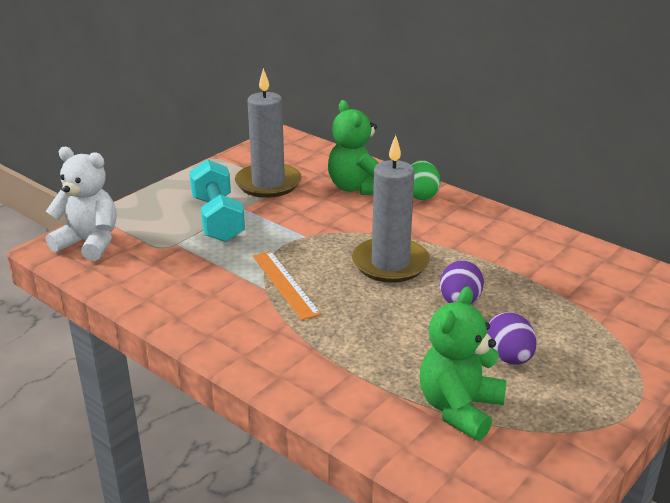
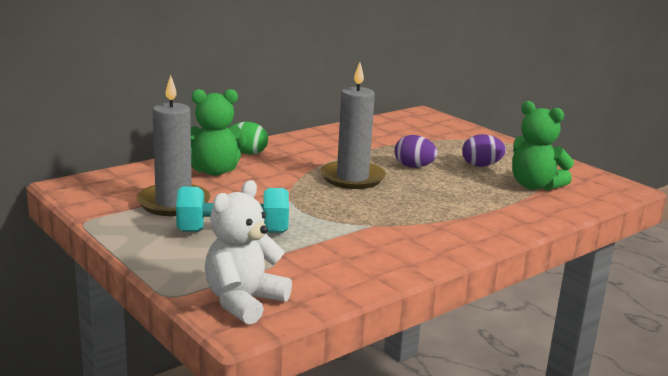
camera: 80 degrees left, 10 degrees down
orange ruler [253,251,321,320] -> none

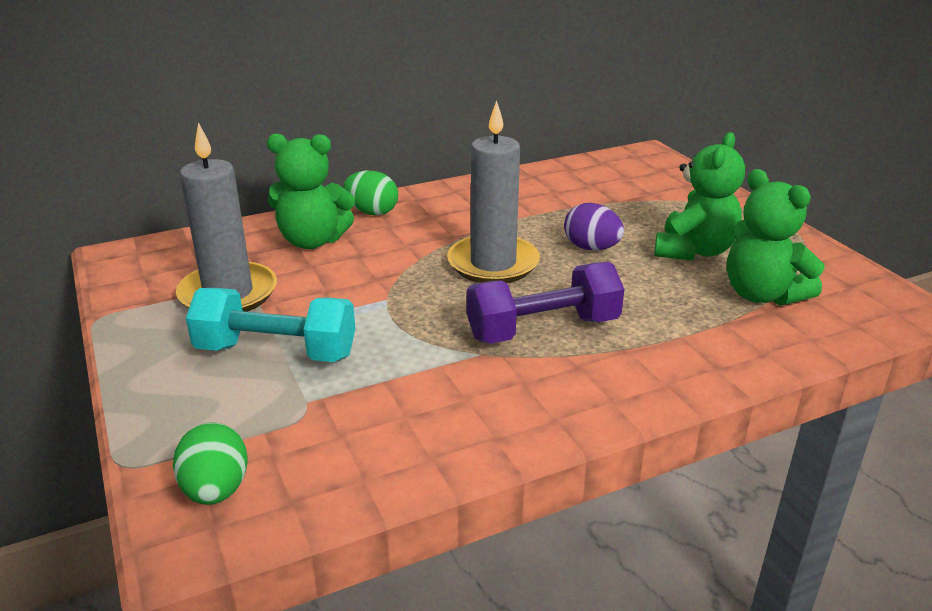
camera: 15 degrees right, 10 degrees up
white teddy bear [205,180,292,325] -> green egg [173,422,248,505]
purple egg [462,134,506,167] -> green teddy bear [655,132,745,261]
none -> purple dumbbell [467,262,624,344]

